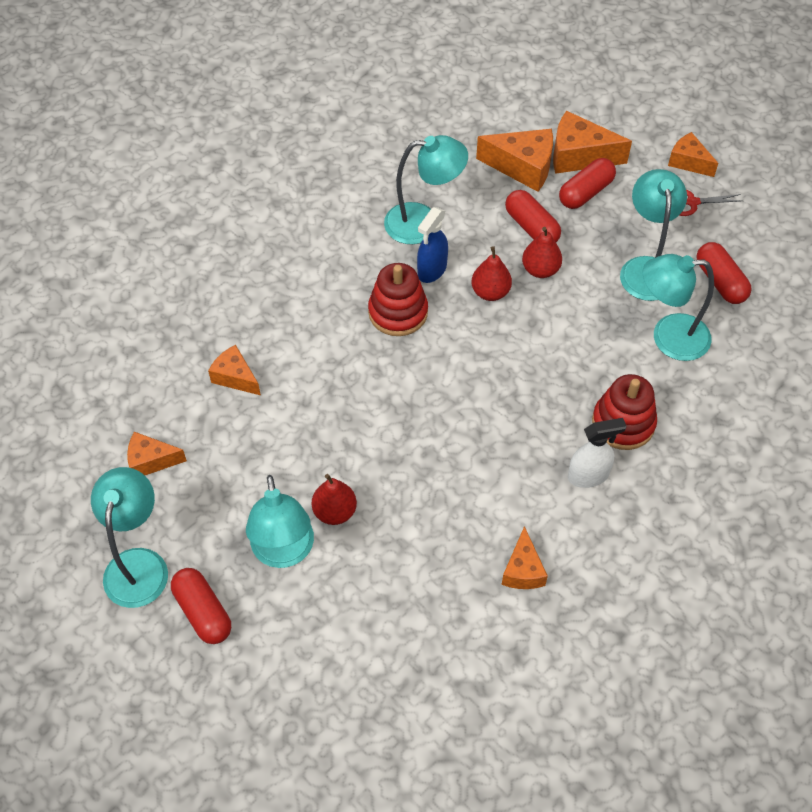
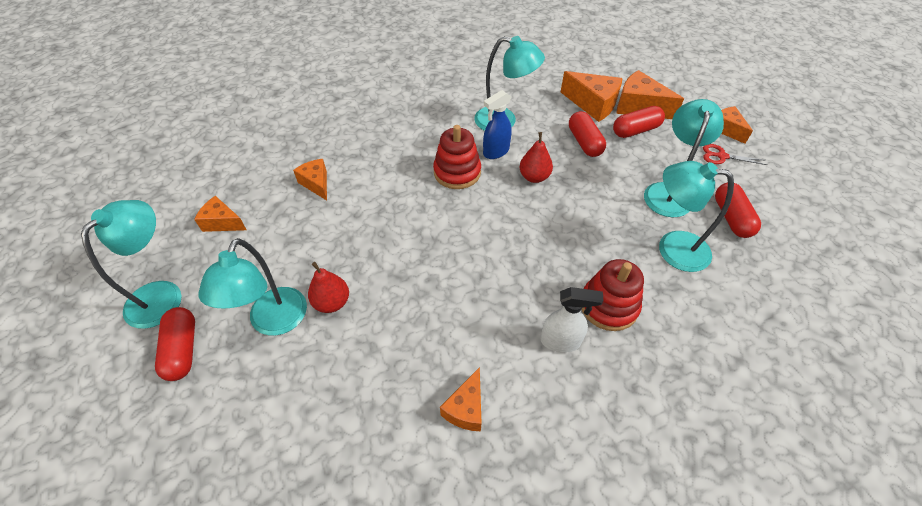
camera: 20 degrees right, 5 degrees down
red pear [522,227,562,278] -> none

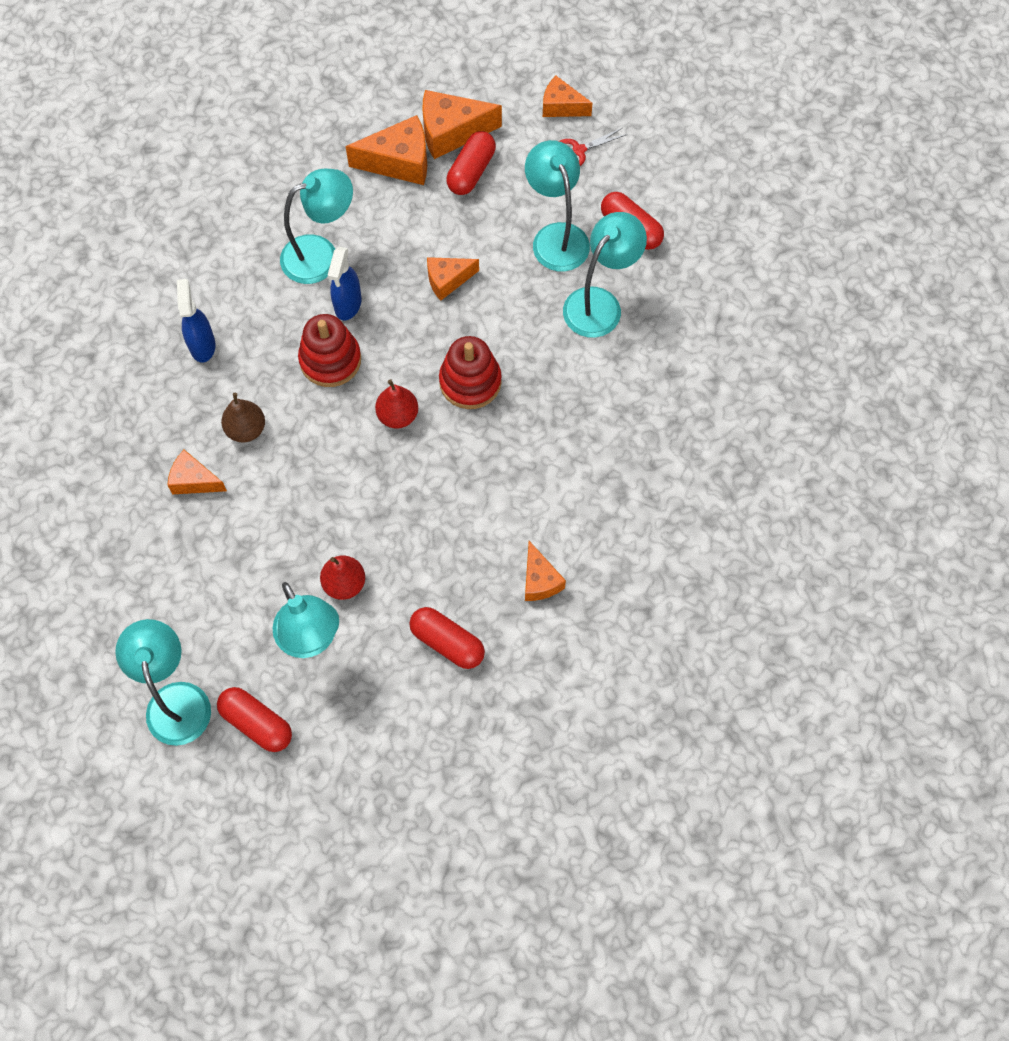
camera: 40 degrees left, 15 degrees up
orange cheese [194,196,247,232] -> orange cheese moved to [427,257,479,301]
red pear [519,132,553,183] -> red pear moved to [375,379,418,428]
white spray bottle [541,287,604,353] -> none
red capsule [569,111,606,157] -> red capsule moved to [409,607,485,669]
red stacking toy [582,259,644,331] -> red stacking toy moved to [439,336,502,409]
turquoise lamp [659,161,734,272] -> turquoise lamp turned 150 degrees clockwise [563,212,647,338]
none -> blue spray bottle [177,279,215,362]
none -> brown pear [221,393,265,443]

